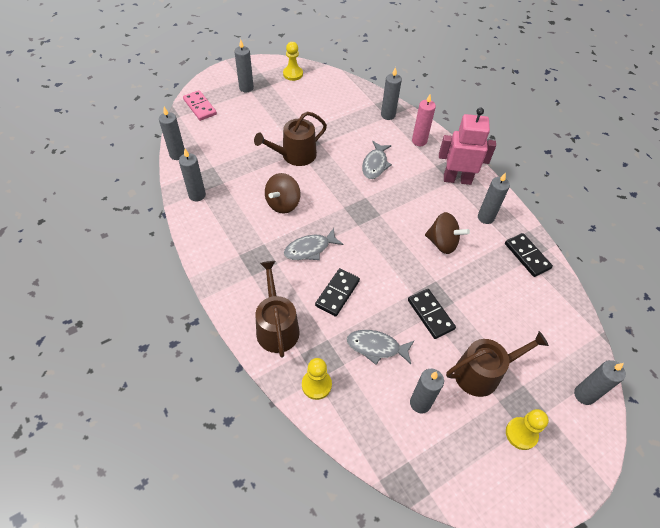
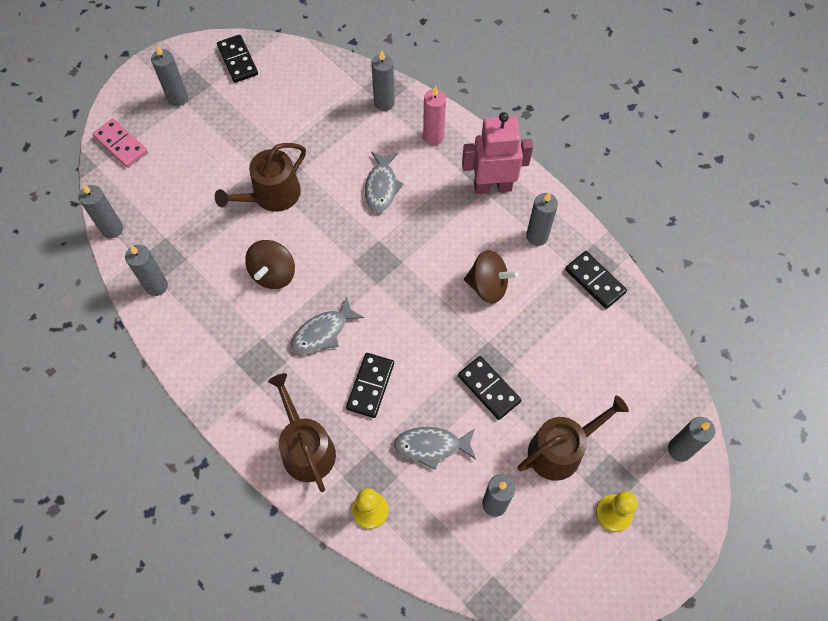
camera: 10 degrees left, 10 degrees up
yellow pawn [283,42,303,81] -> black domino [217,35,258,83]

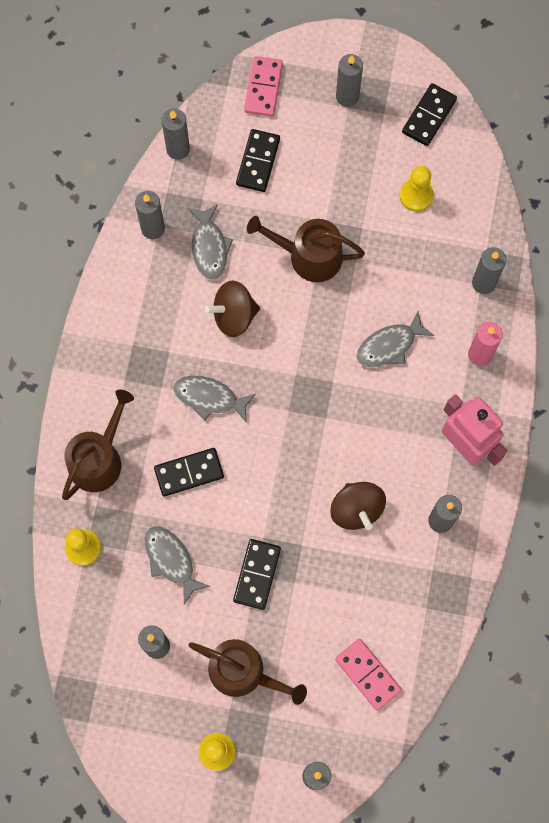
camera: 55 degrees right, 10 degrees up
black domino [565,251,627,309] -> black domino moved to [236,129,280,192]
none -> grey fish [188,204,233,280]
none -> pink domino [335,639,402,711]
none -> yellow pawn [399,166,434,212]

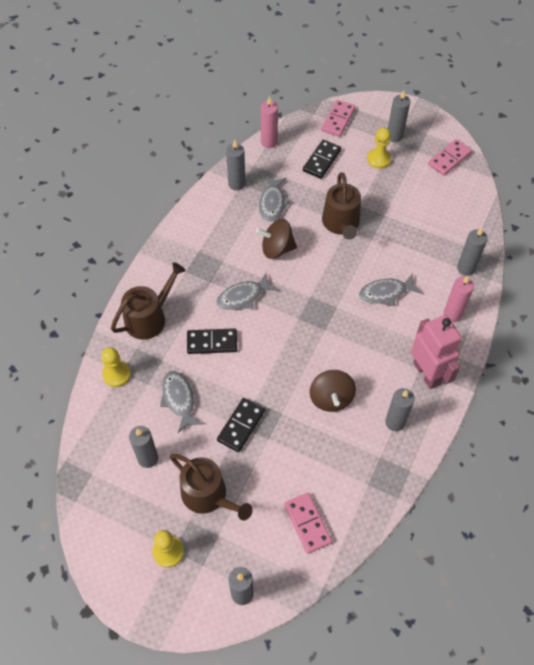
camera: 15 degrees right, 15 degrees down
grey candle [161,108,190,160] -> pink candle [261,96,278,148]
grey fish [174,376,256,423] -> grey fish turned 60 degrees counterclockwise [216,273,277,310]
brown watering can [247,216,365,282] -> brown watering can turned 120 degrees counterclockwise [322,172,361,240]
yellow pawn [399,166,434,212] -> yellow pawn moved to [367,128,392,169]
black domino [402,83,457,146] -> pink domino [428,139,472,176]

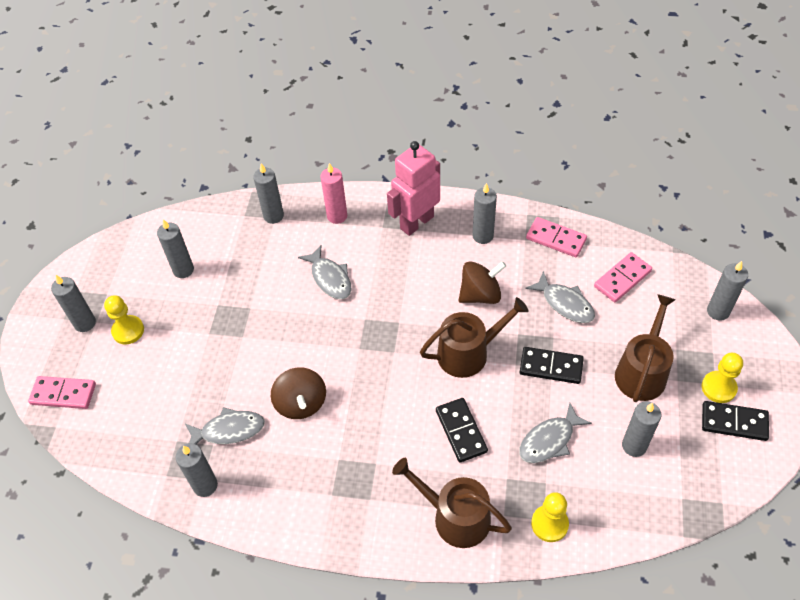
camera: 105 degrees left, 5 degrees down
grey fish [216,273,277,310] -> grey fish moved to [525,271,595,323]
pink candle [261,96,278,148] -> none
black domino [303,140,341,179] -> black domino moved to [702,401,769,441]
brown watering can [322,172,361,240] -> brown watering can moved to [420,297,528,378]
pink domino [428,139,472,176] -> pink domino moved to [526,217,587,257]
none -> grey candle [157,219,194,278]

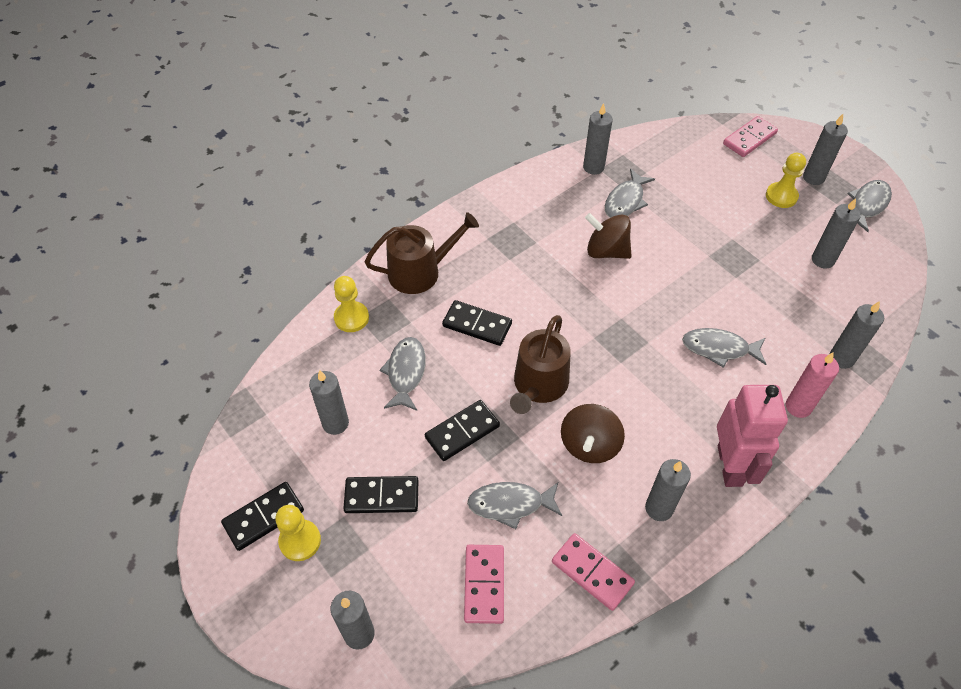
camera: 130 degrees right, 0 degrees up
pink domino [526,217,587,257] -> pink domino turned 60 degrees clockwise [552,533,635,611]
brown watering can [615,294,675,402] -> black domino [343,476,418,513]
none -> grey fish [847,180,892,232]

